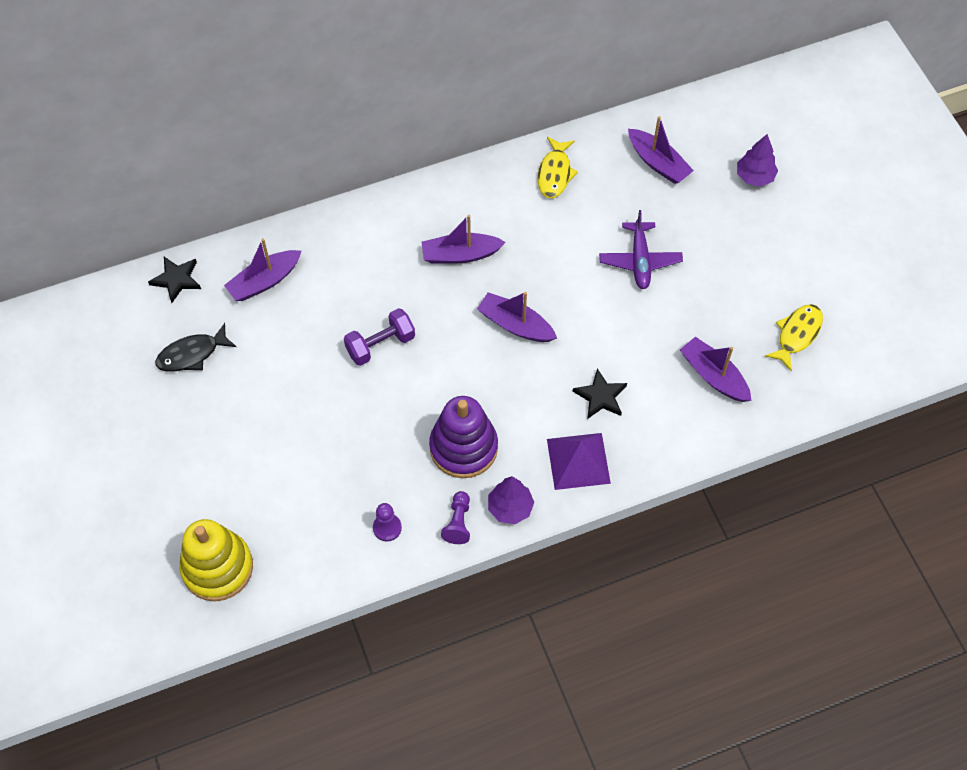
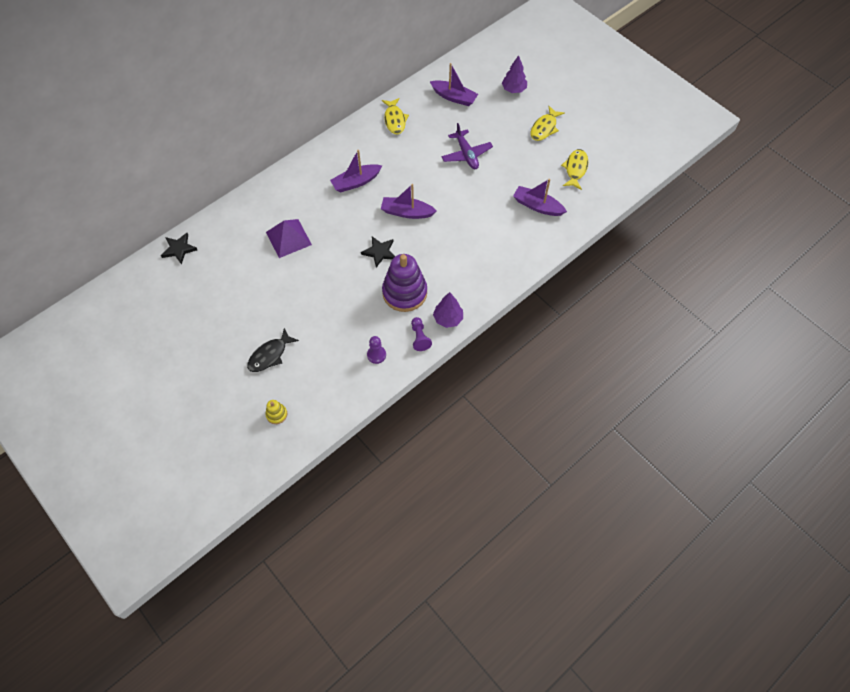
camera: 20 degrees left, 0 degrees up
black fish [155,323,236,372] -> black fish moved to [247,328,299,372]
yellow stacking toy [179,519,253,601] -> yellow stacking toy [265,400,287,424], size x0.44
purple boat [224,238,302,301] -> none
purple dumbbell [344,308,415,366] -> none
purple pyramid [547,433,611,490] -> purple pyramid moved to [266,219,312,258]
black star [573,369,627,419] -> black star moved to [361,236,395,267]
none -> yellow fish [531,106,565,141]

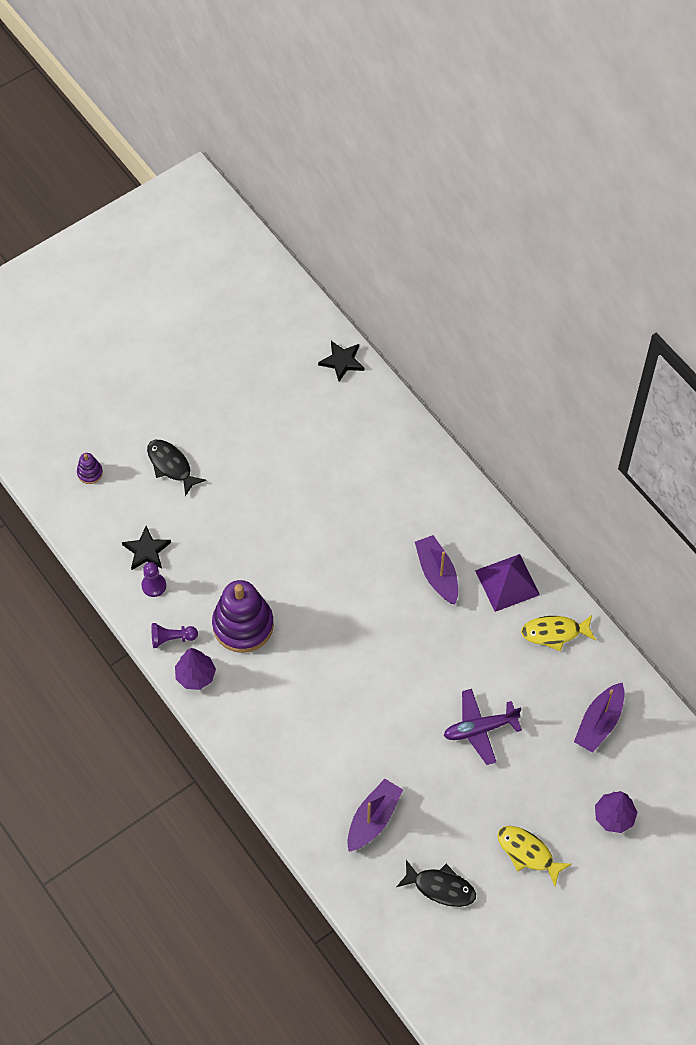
camera: 95 degrees right, 0 degrees up
yellow stacking toy [265,400,287,424] -> purple stacking toy [77,453,103,484]
purple pyramid [266,219,312,258] -> purple pyramid moved to [475,554,540,612]
black star [361,236,395,267] -> black star moved to [122,526,171,570]
purple boat [381,184,437,219] -> none
yellow fish [561,149,588,190] -> black fish [397,860,476,907]

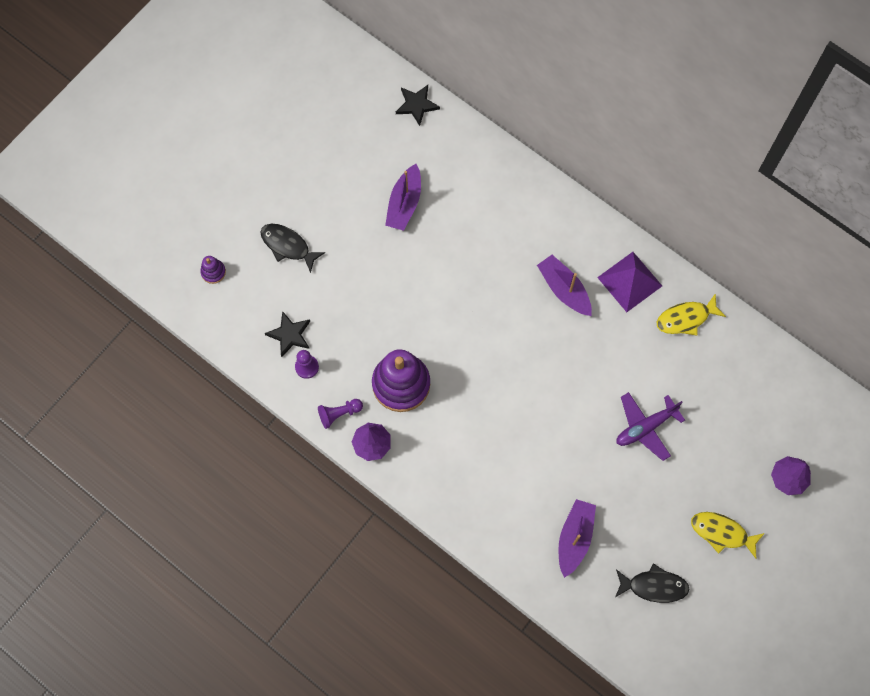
camera: 15 degrees left, 10 degrees up
purple boat [574,682,625,753] -> purple boat moved to [385,164,421,231]

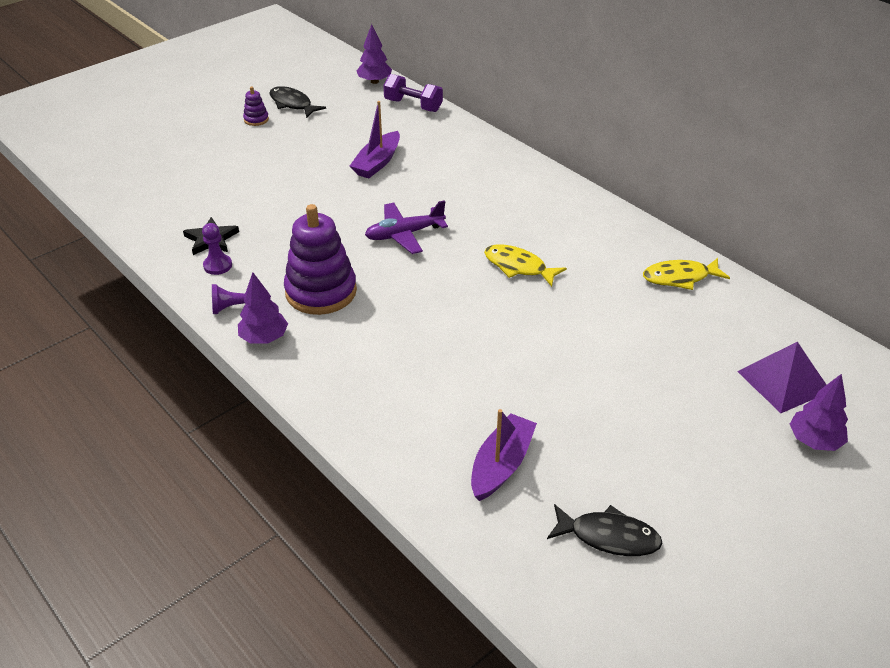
camera: 10 degrees right, 30 degrees down
purple stacking toy [200,256,226,284] -> purple stacking toy moved to [243,87,269,126]
black fish [261,224,325,273] -> black fish moved to [269,86,326,118]
black star [396,85,440,126] -> purple dumbbell [383,74,443,112]
purple boat [537,255,592,316] -> none
purple pyramid [597,252,662,312] -> purple pyramid moved to [737,342,826,413]
purple plane [617,392,685,461] -> purple plane moved to [365,200,448,254]
yellow fish [691,512,765,559] -> yellow fish moved to [484,244,567,287]
none -> purple tree [357,24,392,84]

